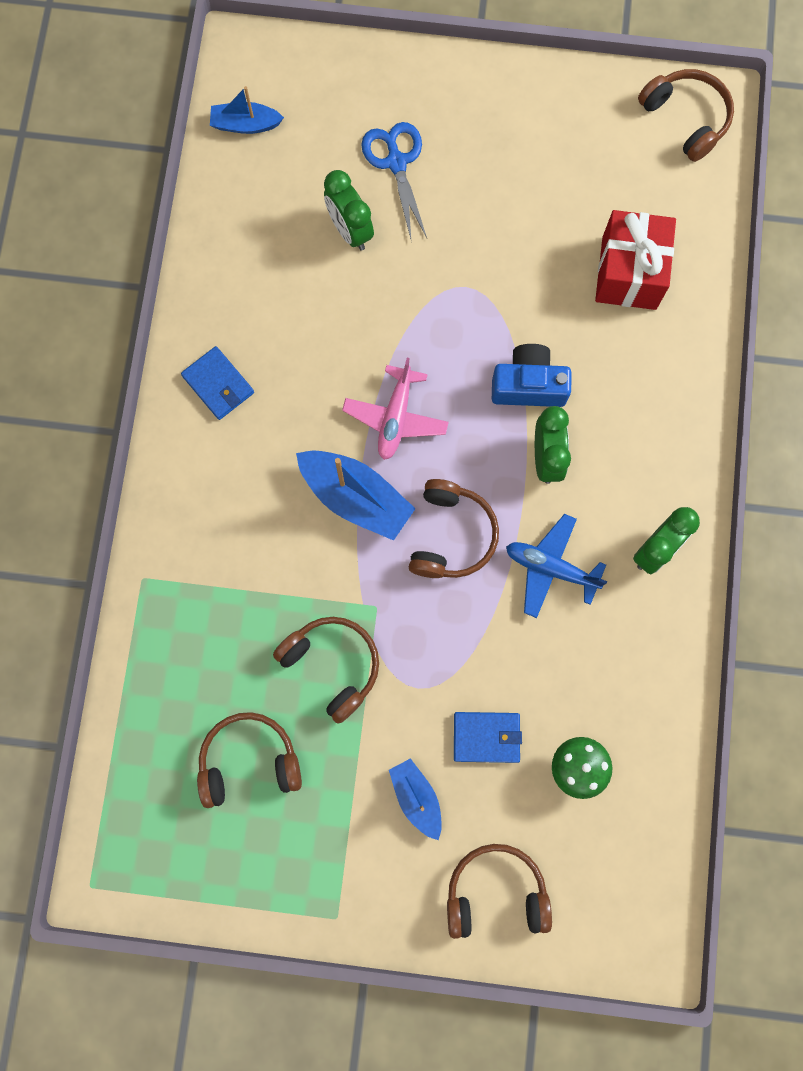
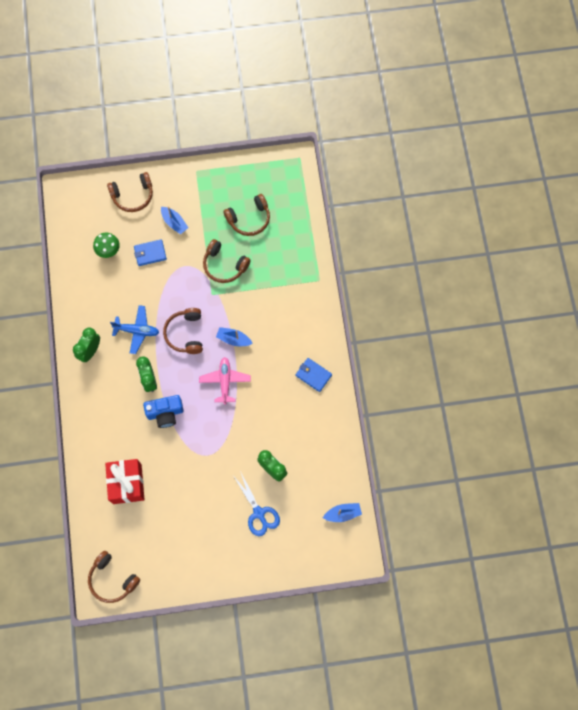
camera: 165 degrees right, 5 degrees down
blue boat [296,450,416,541] -> blue boat [216,327,253,346], size x0.61

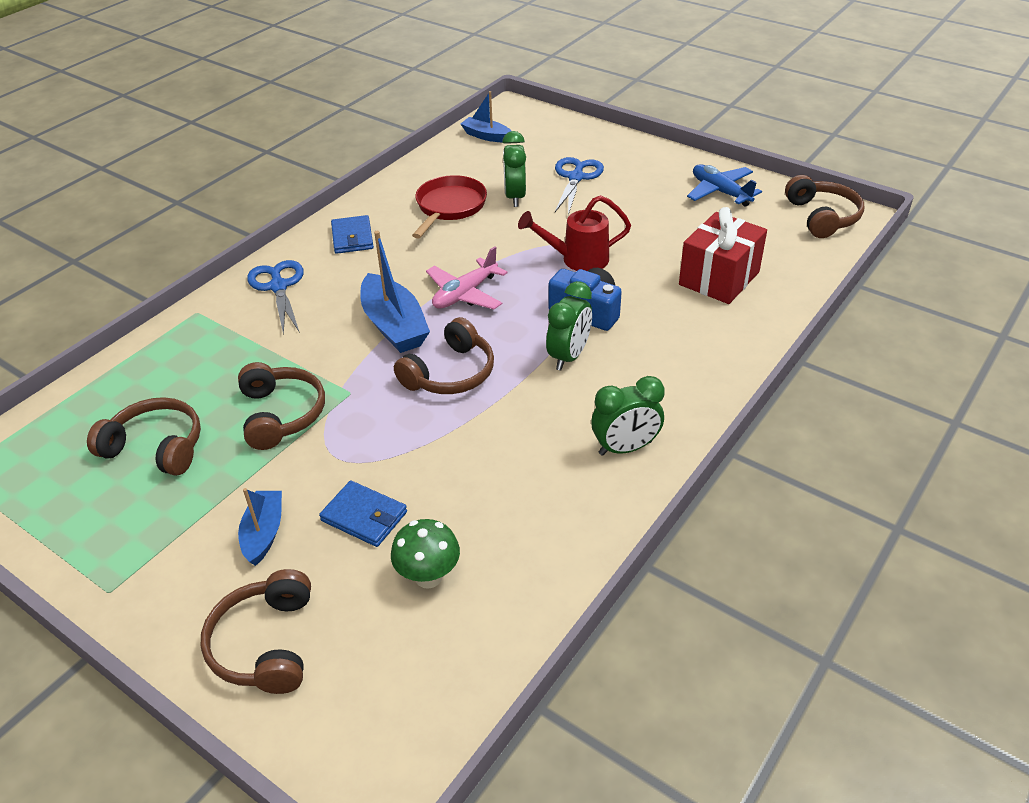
camera: 135 degrees left, 30 degrees down
brown headphones [107,172,153,212] -> brown headphones turned 120 degrees counterclockwise [201,569,311,694]
blue plane [110,305,159,354] -> blue plane moved to [687,164,762,207]
blue boat [216,327,253,346] -> blue boat [360,231,430,353], size x1.65
none -> blue scissors [247,260,304,335]
none -> red pan [412,175,487,238]
none -> red watering can [518,195,631,271]

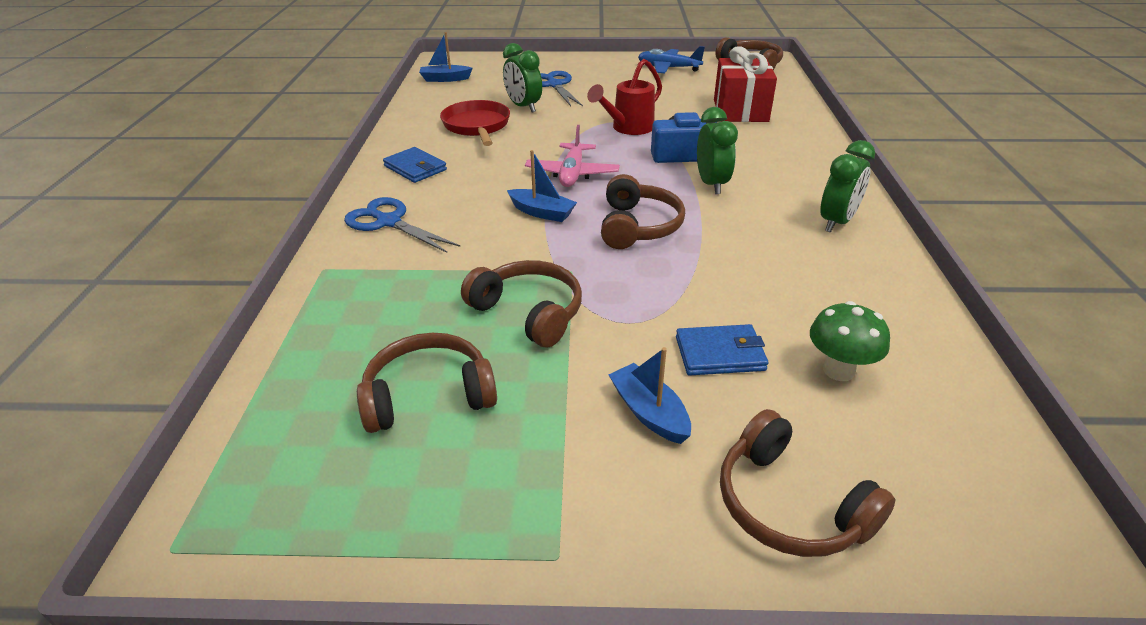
camera: 35 degrees left, 5 degrees down
blue boat [360,231,430,353] -> blue boat [507,150,577,222], size x0.61

